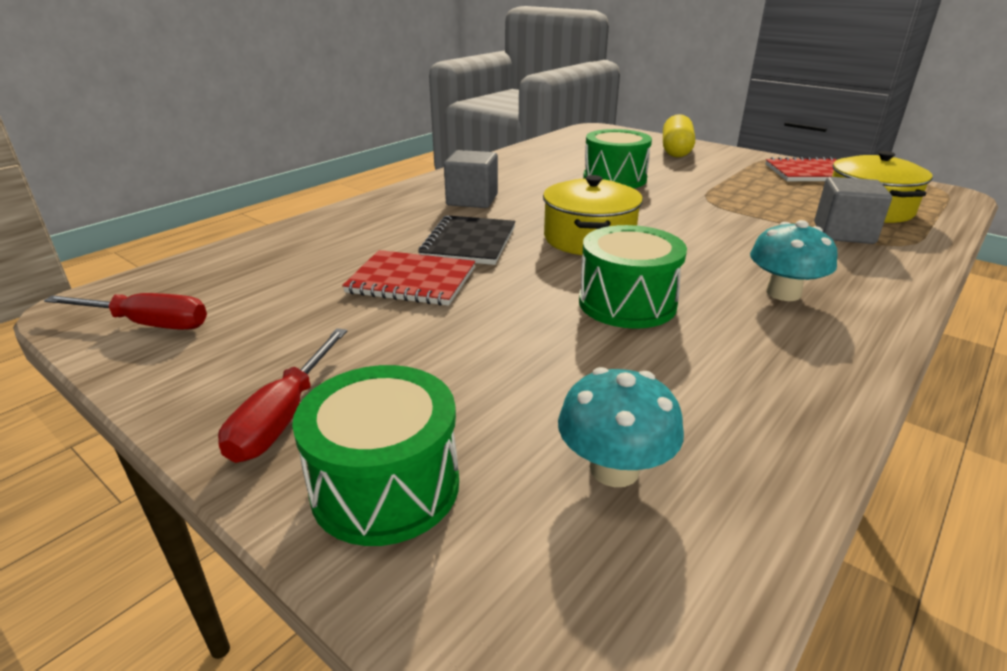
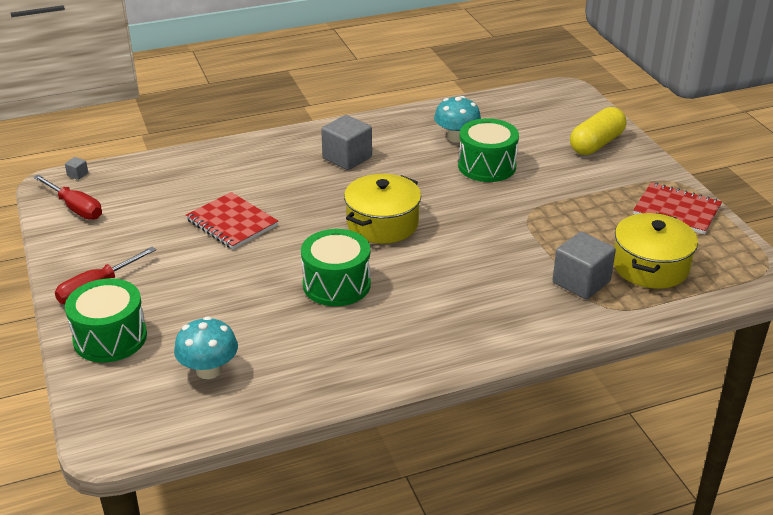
camera: 30 degrees right, 5 degrees up
black notebook [418,215,515,265] -> none
turquoise mushroom [750,220,838,301] -> turquoise mushroom moved to [434,96,481,143]
none -> grey cube [65,157,88,180]

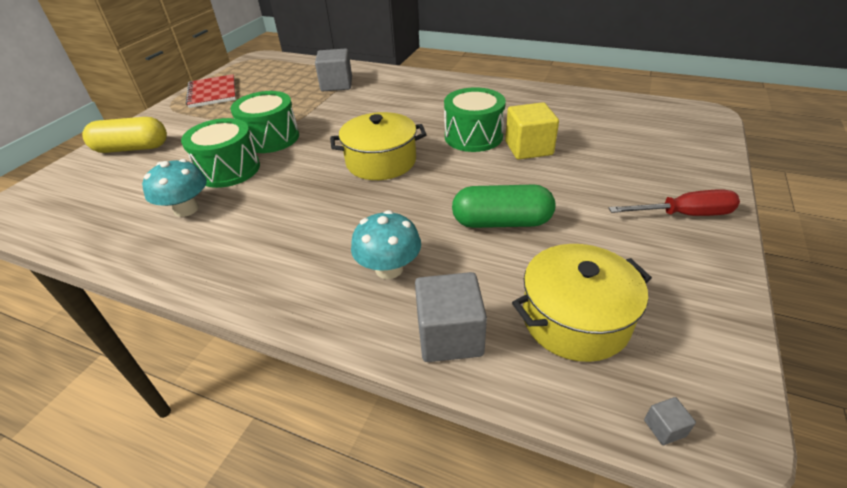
camera: 135 degrees left, 5 degrees up
red screwdriver [33,175,102,220] -> none
green drum [65,278,147,363] -> green drum moved to [231,91,299,153]
turquoise mushroom [174,316,238,379] -> turquoise mushroom moved to [351,210,421,279]
red notebook [186,192,278,249] -> green capsule [452,185,556,228]
grey cube [321,115,372,170] -> grey cube moved to [415,272,487,362]
yellow pot [614,213,698,289] -> yellow pot moved to [512,244,652,362]
none -> yellow cube [505,102,559,160]

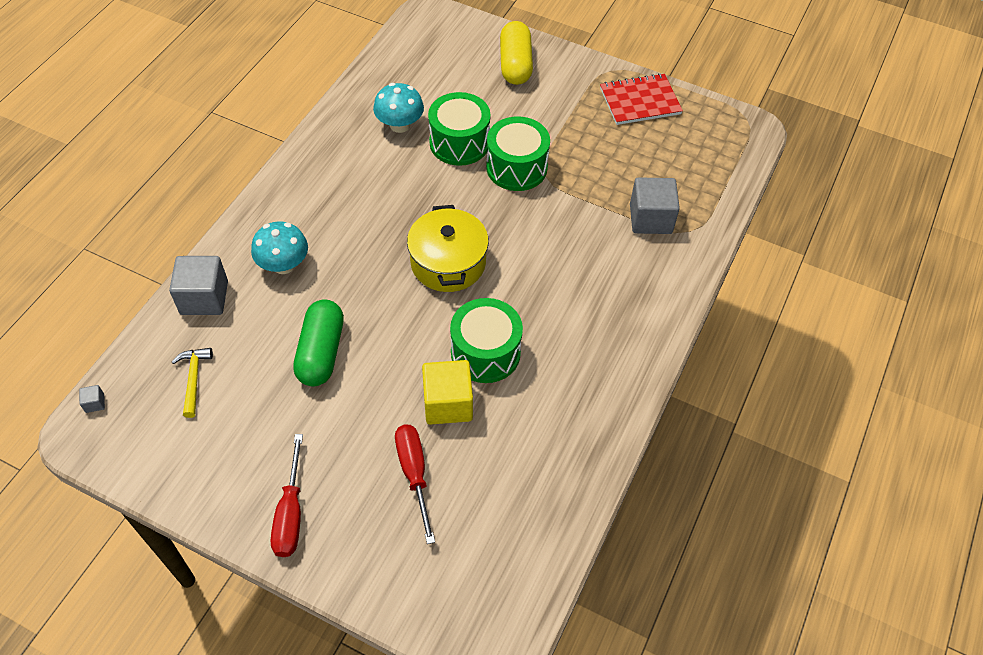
camera: 90 degrees right, 15 degrees up
yellow pot [512,244,652,362] -> yellow hammer [172,348,213,418]
none -> red screwdriver [395,424,435,544]

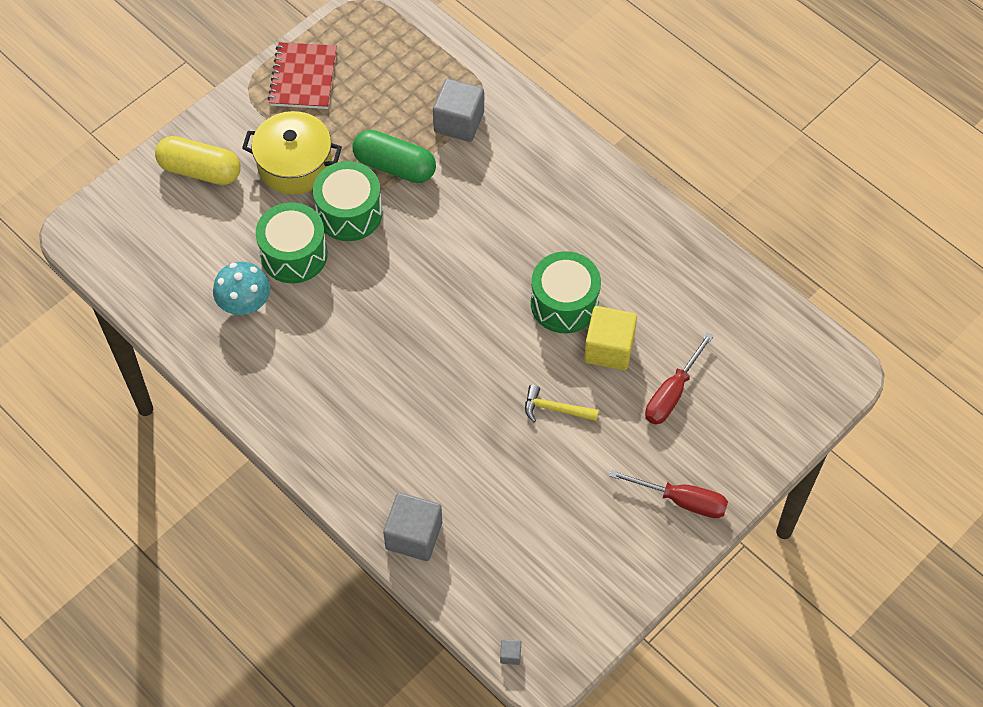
camera: 70 degrees left, 5 degrees up
yellow hammer [172,348,213,418] -> yellow hammer moved to [525,385,599,422]
turquoise mushroom [251,221,308,274] -> none
green capsule [293,300,344,386] -> green capsule moved to [353,130,436,183]
red screwdriver [395,424,435,544] -> red screwdriver turned 60 degrees counterclockwise [645,332,714,425]
yellow pot [407,205,489,292] -> yellow pot moved to [242,111,342,195]

